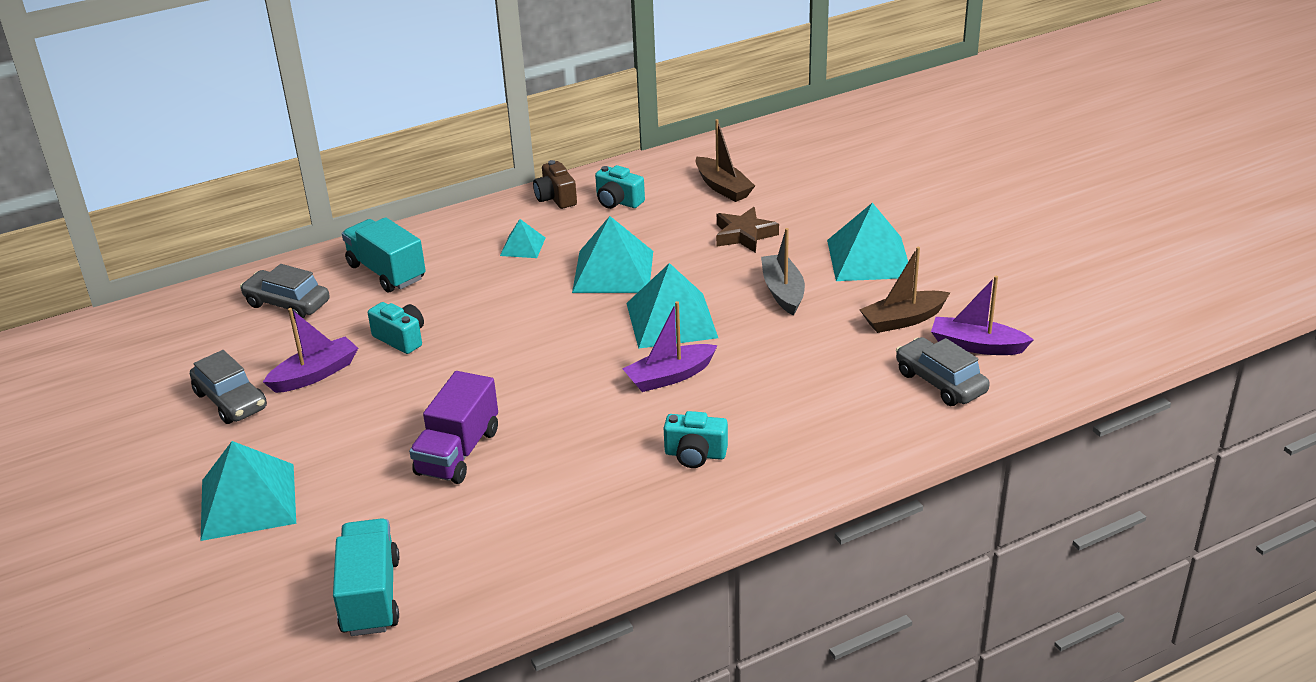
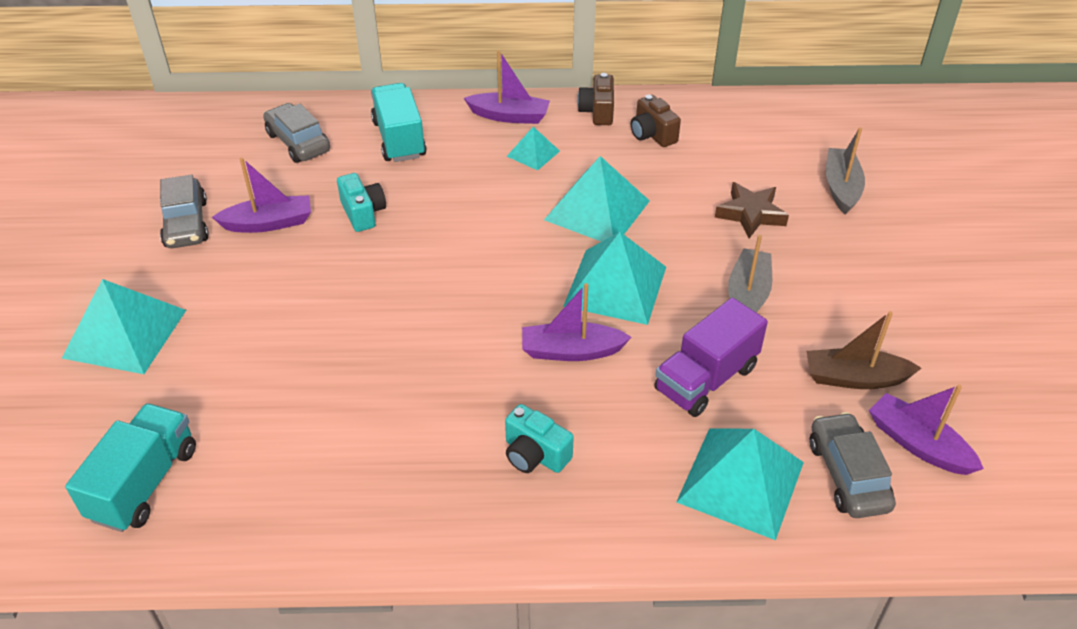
camera: 25 degrees right, 10 degrees up
purple truck [409,371,498,484] -> purple truck moved to [654,298,768,417]
turquoise camera [595,165,645,209] -> brown camera [631,95,681,147]
brown boat [695,119,755,202] -> none
turquoise pyramid [827,203,908,281] -> turquoise pyramid moved to [677,428,804,540]
none -> purple boat [464,50,550,124]
none -> grey boat [826,127,865,215]

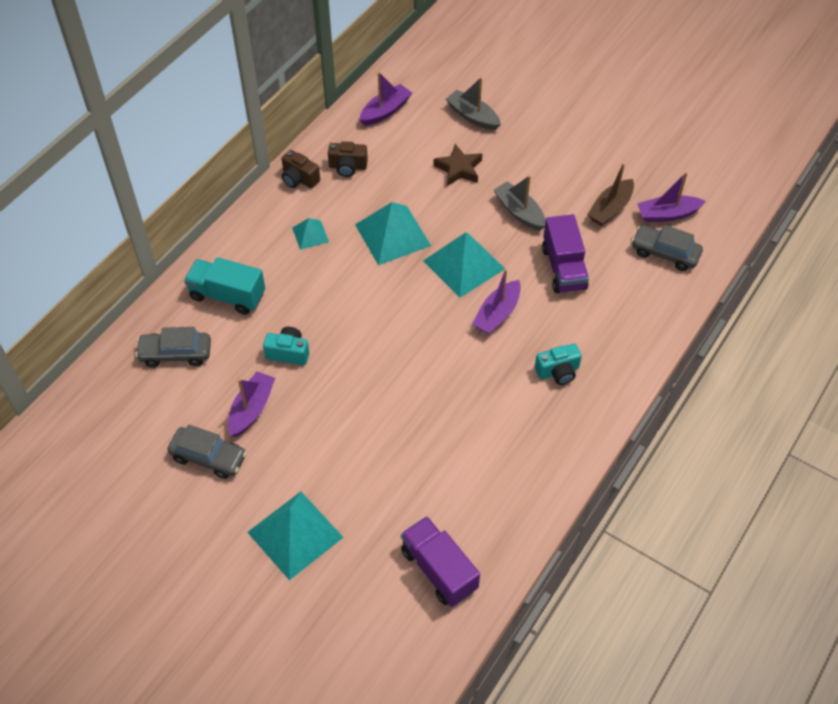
camera: 55 degrees left, 10 degrees up
turquoise truck [65,403,196,532] -> purple truck [401,516,480,607]
purple boat [464,50,550,124] -> purple boat moved to [360,72,412,126]
turquoise pyramid [677,428,804,540] -> none

